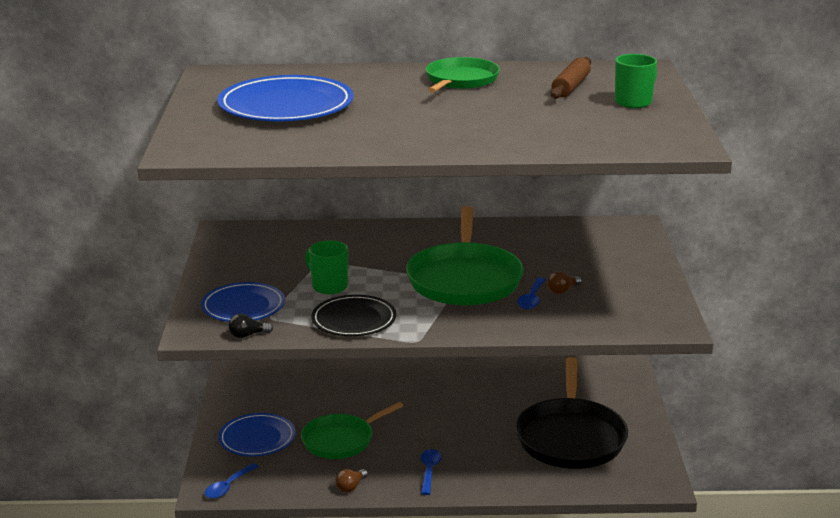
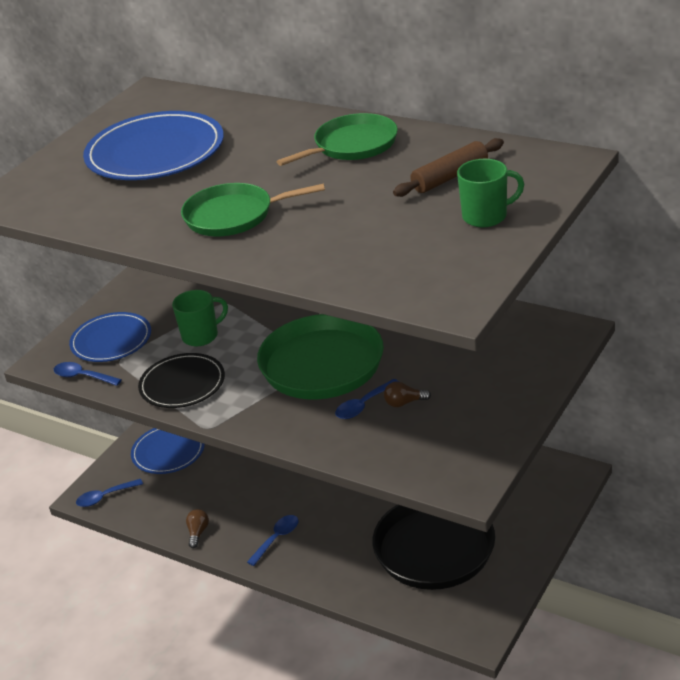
camera: 35 degrees right, 10 degrees up
black light bulb [228,314,273,338] -> blue spoon [54,362,122,386]
green pan [301,402,403,459] -> green pan moved to [181,183,325,236]
green mug [305,240,349,294] -> green mug turned 75 degrees clockwise [172,290,228,347]
brown light bulb [336,469,368,492] -> brown light bulb turned 120 degrees clockwise [186,509,209,548]

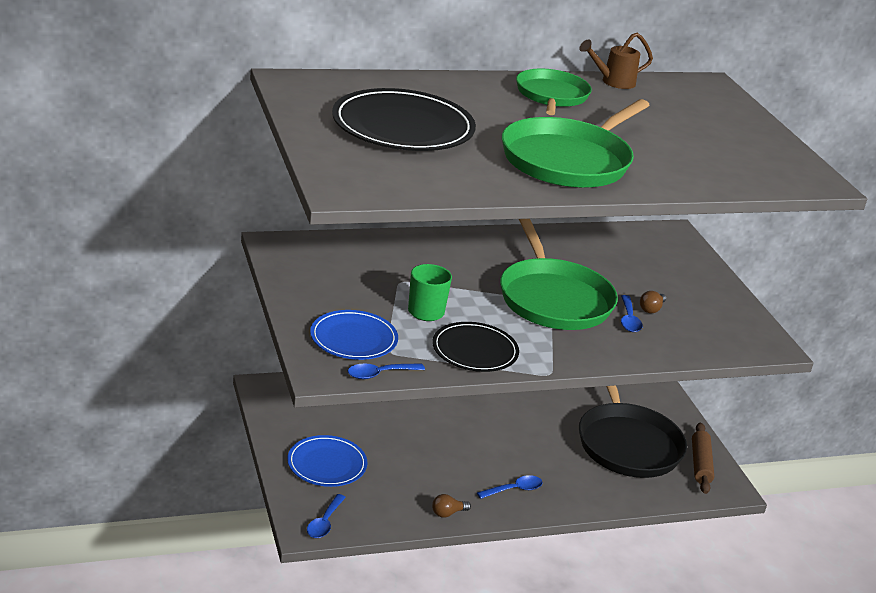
camera: 55 degrees left, 5 degrees down
blue plate [83,111,224,180] -> black plate [332,88,476,151]
green pan [181,183,325,236] -> green pan [502,99,650,188], size x1.56
brown light bulb [186,509,209,548] -> brown light bulb turned 75 degrees counterclockwise [432,494,471,518]
blue spoon [247,515,298,566] -> blue spoon turned 75 degrees clockwise [477,475,543,499]
brown rolling pin [393,138,504,197] -> brown rolling pin moved to [692,423,714,494]
green mug [457,159,524,228] -> none
none -> brown watering can [579,33,653,89]

